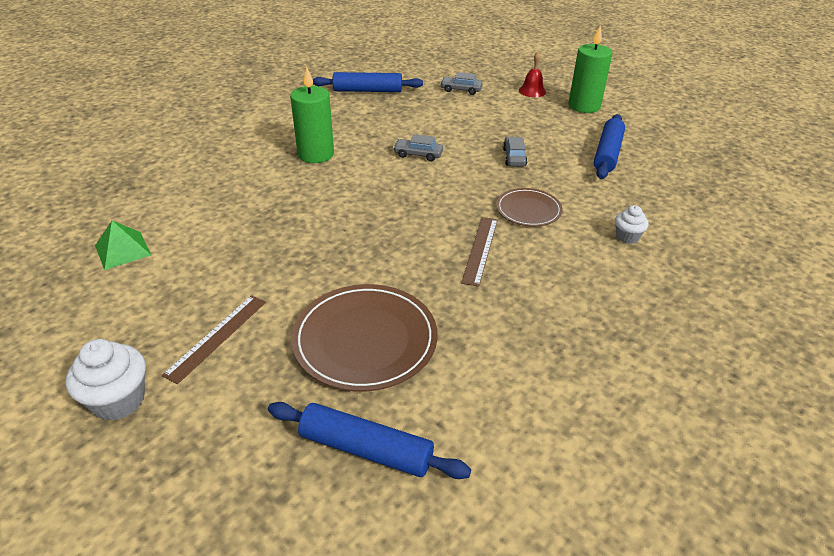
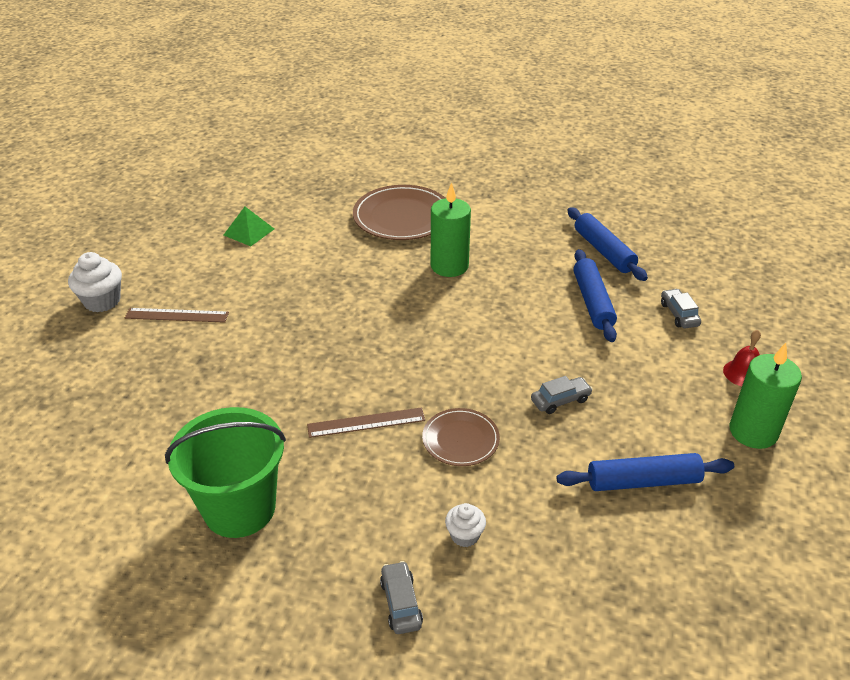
camera: 65 degrees right, 0 degrees up
blue rolling pin [268,402,471,479] -> blue rolling pin moved to [573,249,617,342]
brown plate [291,284,438,392] -> brown plate moved to [353,185,445,240]
grey car [393,134,443,161] -> grey car moved to [380,561,423,634]
none -> green bucket [165,407,286,538]

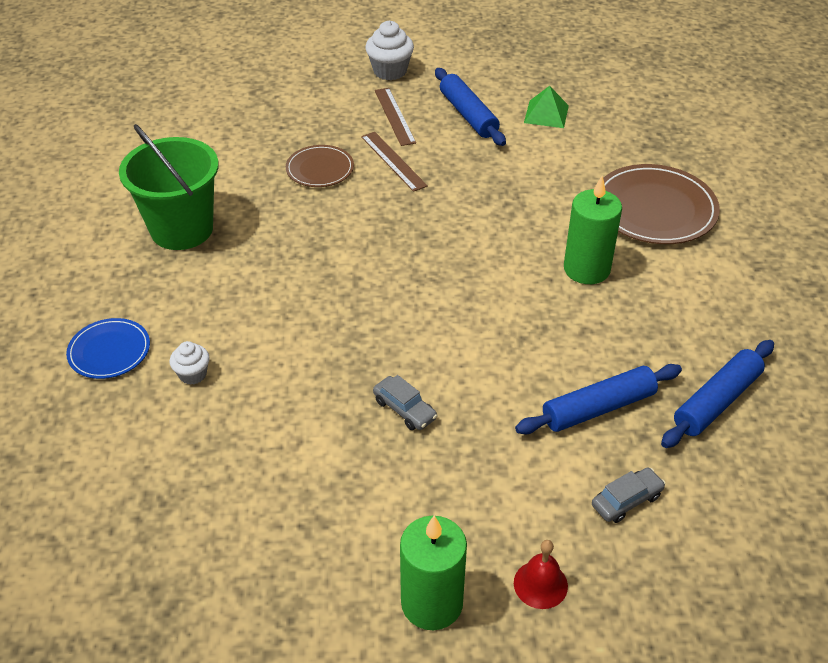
camera: 70 degrees right, 5 degrees up
brown ruler [307,407,425,438] -> brown ruler moved to [361,132,428,192]
grey car [380,561,423,634] -> blue plate [66,318,150,379]
brown plate [422,408,500,466] -> brown plate moved to [286,145,354,187]
blue rolling pin [557,453,734,491] -> blue rolling pin moved to [435,68,506,146]

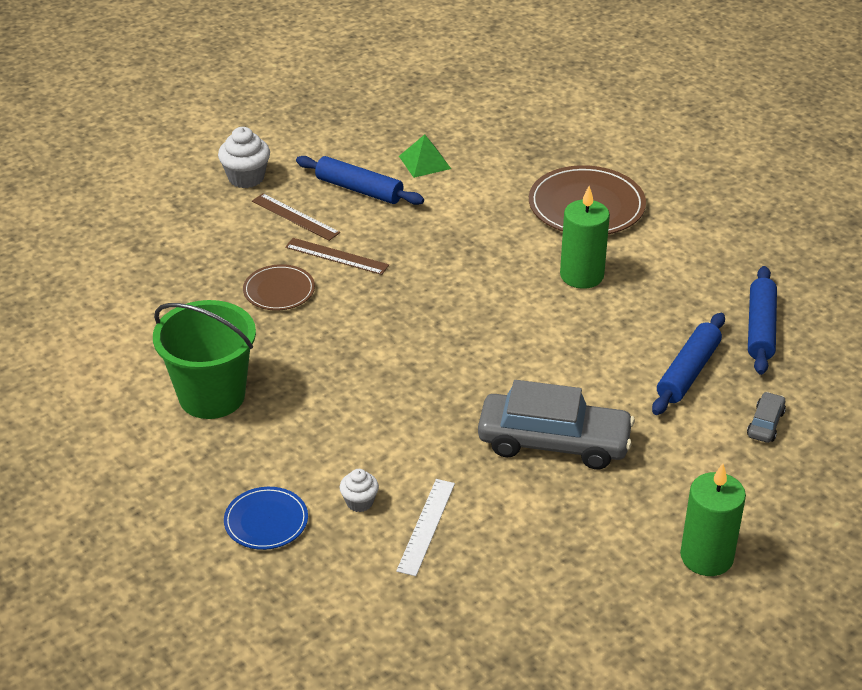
camera: 35 degrees left, 5 degrees down
grey car [373,375,438,430] -> grey car [478,380,635,469], size x2.28
red bell [514,540,568,609] -> none
none -> white ruler [396,479,455,576]

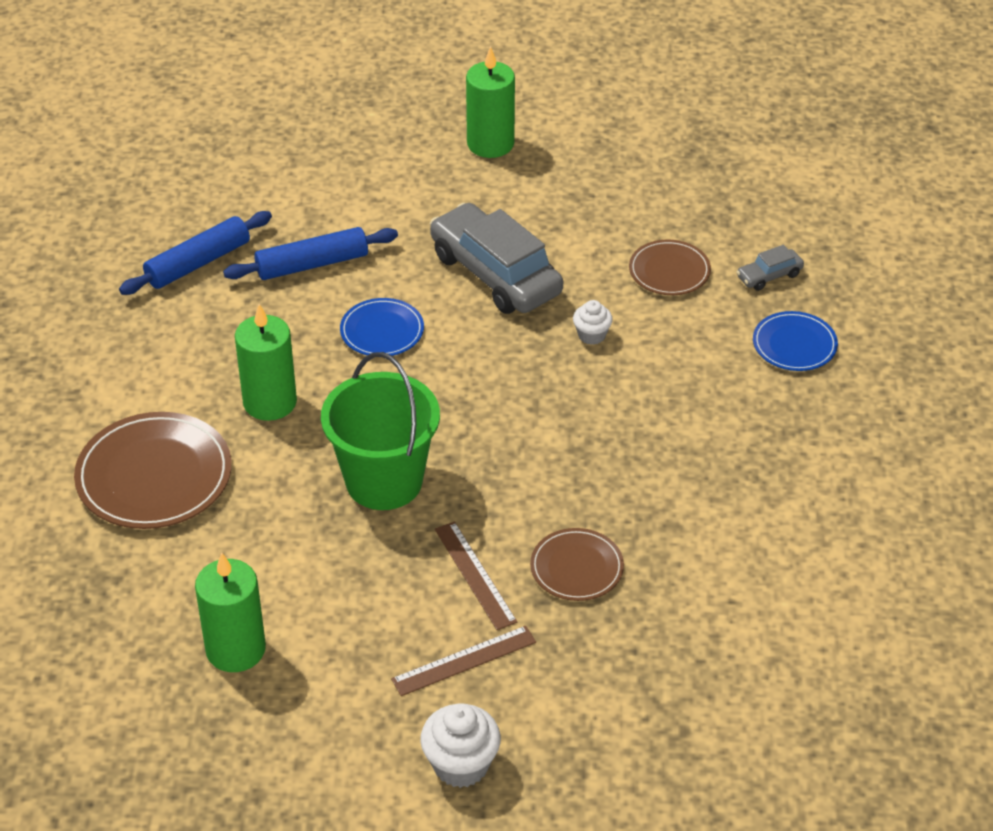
camera: 140 degrees left, 5 degrees up
green bucket [153,300,256,419] -> green bucket moved to [321,352,440,510]
brown ruler [252,193,340,241] -> brown ruler turned 75 degrees clockwise [391,626,536,696]
blue rolling pin [296,156,424,205] -> none
white cupcake [340,469,379,512] -> white cupcake moved to [573,300,613,345]
white ruler [396,479,455,576] -> brown plate [629,240,711,295]
green pyramid [399,134,451,178] -> green candle [195,553,266,672]
grey car [747,392,786,443] -> grey car moved to [736,245,804,291]
none -> blue plate [340,298,424,356]

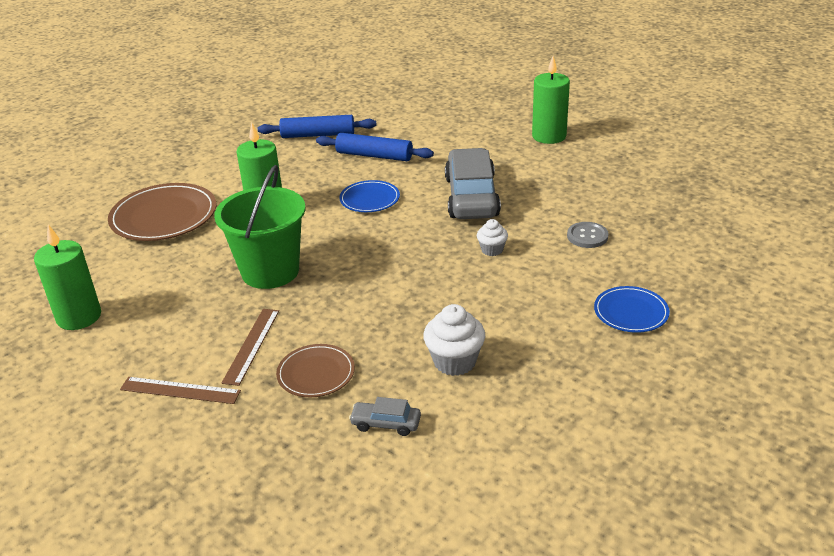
camera: 40 degrees right, 10 degrees down
white cupcake [420,703,501,788] -> white cupcake moved to [423,304,485,376]
brown plate [629,240,711,295] -> grey button [567,222,609,248]
grey car [736,245,804,291] -> grey car moved to [349,397,421,436]

